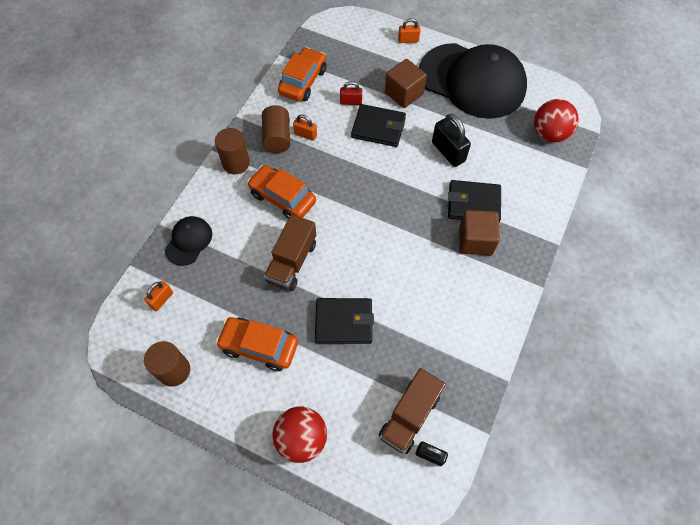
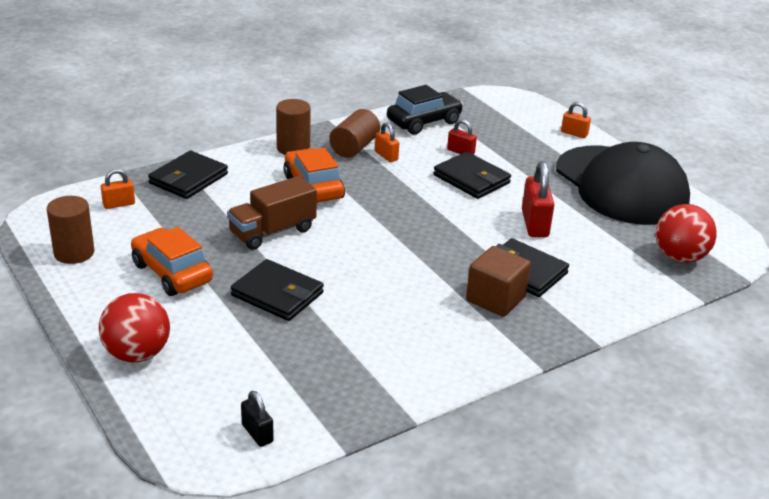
camera: 30 degrees right, 30 degrees down
black cap [165,216,212,266] -> black wallet [148,151,228,199]
orange car [278,47,327,102] -> black car [387,85,463,135]
brown truck [379,368,446,454] -> none
brown cube [385,59,427,108] -> none
black padlock [432,114,471,167] -> red padlock [522,161,554,237]

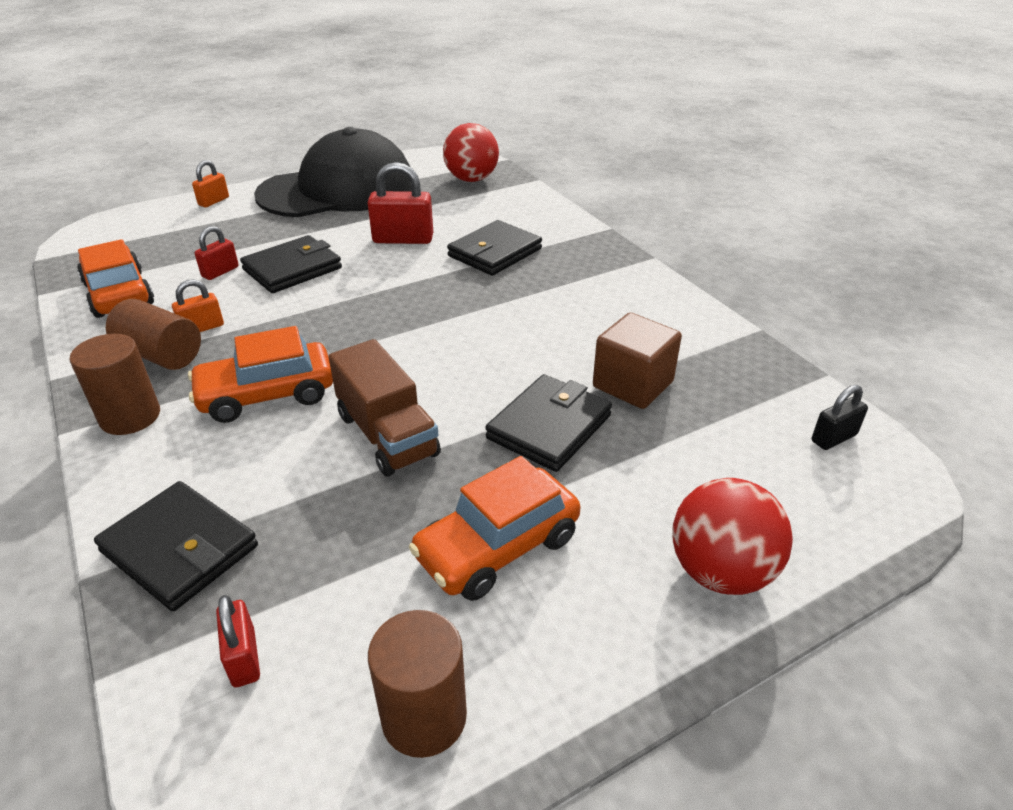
camera: 85 degrees left, 5 degrees up
orange padlock [101,169,135,209] -> red padlock [216,595,260,687]
black car [387,85,463,135] -> orange car [77,239,154,318]
brown cube [466,246,531,317] -> brown cube moved to [593,313,682,409]

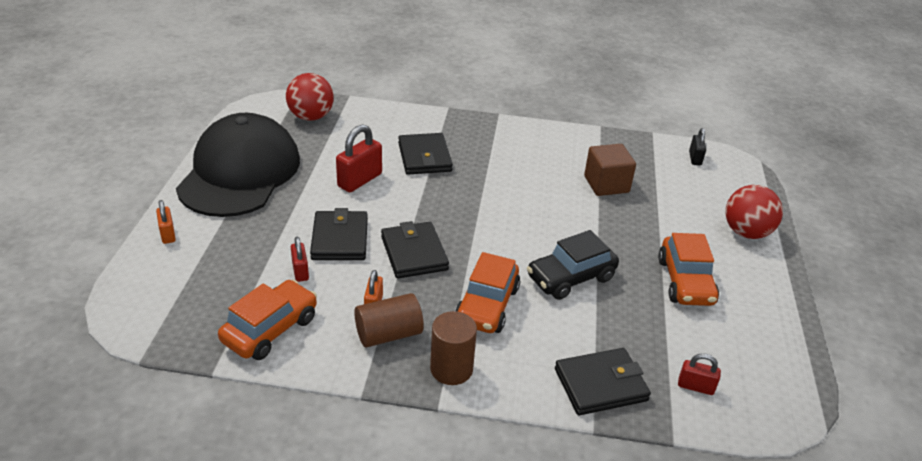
camera: 55 degrees left, 0 degrees up
orange car [77,239,154,318] -> orange car turned 120 degrees clockwise [218,280,317,360]
brown truck [328,339,441,476] -> black car [527,230,619,300]
brown cylinder [368,610,467,758] -> none
black wallet [485,374,612,472] -> black wallet moved to [381,221,449,278]

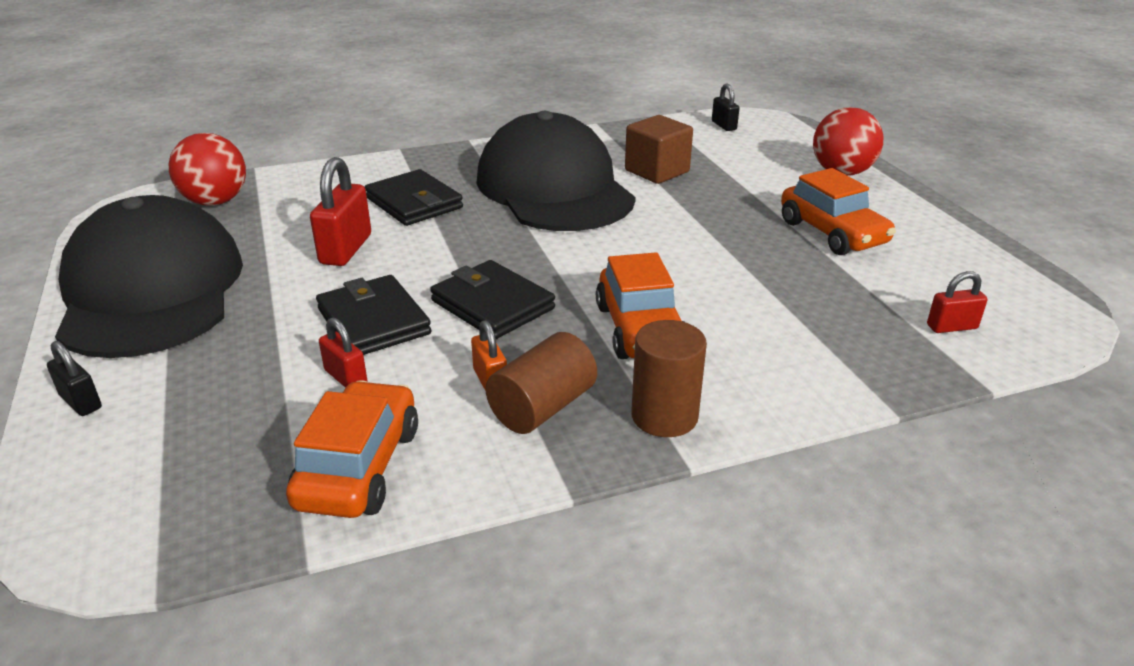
camera: 25 degrees left, 5 degrees down
orange padlock [156,200,176,244] -> black padlock [47,341,102,416]
black car [527,230,619,300] -> none
black wallet [555,348,651,415] -> none
none -> black cap [476,111,636,231]

